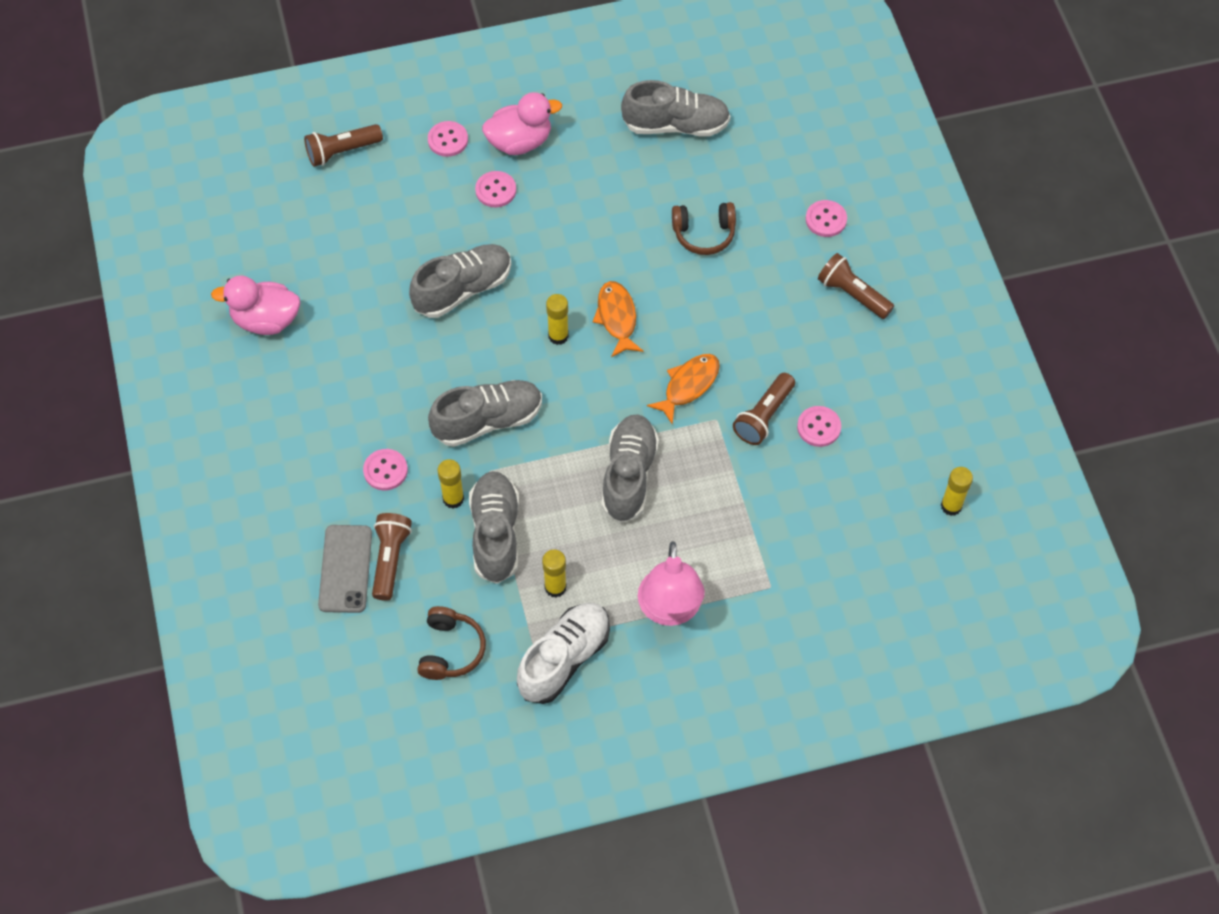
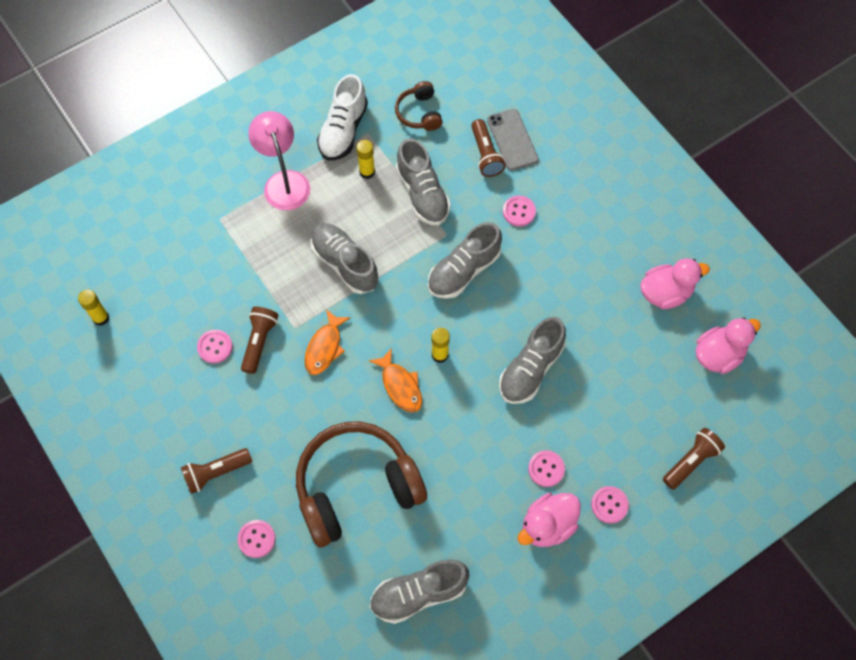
camera: 160 degrees right, 5 degrees up
yellow glue stick [438,459,464,509] -> none
grey shoe [601,414,659,523] -> grey shoe turned 150 degrees clockwise [311,223,379,294]
brown headphones [672,202,736,255] -> brown headphones [296,422,427,547], size x2.15
brown flashlight [818,253,894,319] -> brown flashlight turned 135 degrees clockwise [181,448,252,494]
none -> pink duck [696,317,761,374]

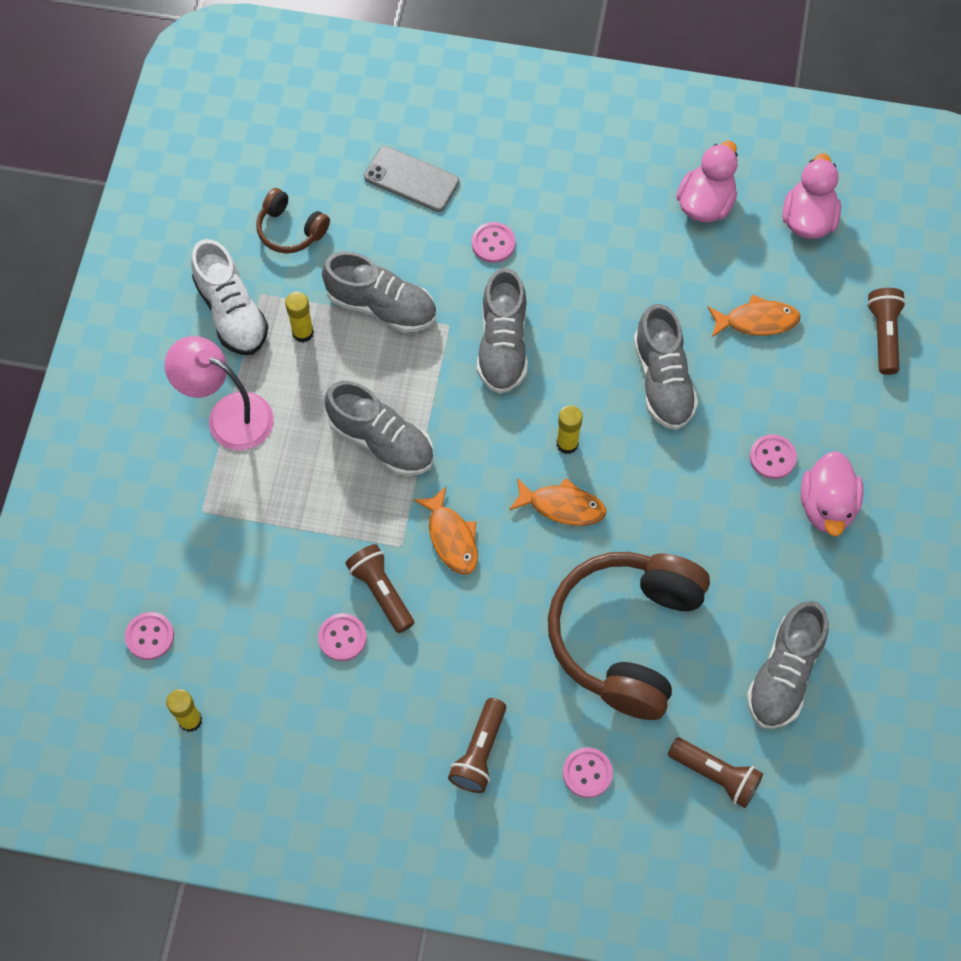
camera: 45 degrees left, 0 degrees up
grey shoe [311,223,379,294] -> grey shoe turned 150 degrees counterclockwise [325,381,434,476]
brown flashlight [471,119,506,177] -> brown flashlight moved to [668,738,763,808]
pink button [591,486,629,523] -> pink button moved to [125,612,174,660]
none -> orange fish [708,295,801,337]

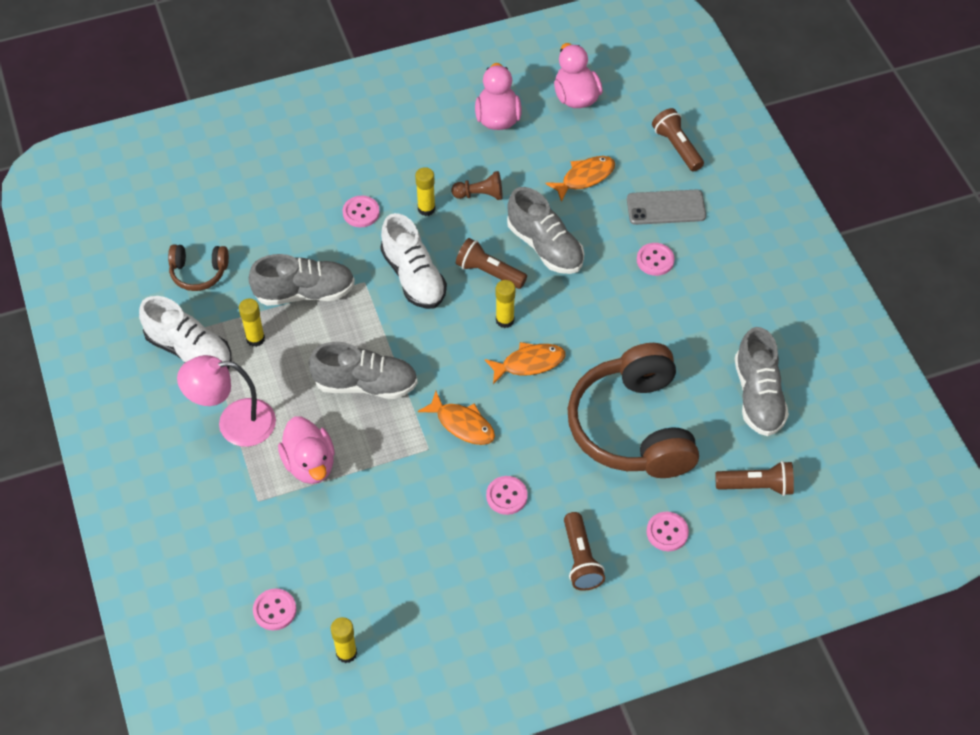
camera: 30 degrees left, 10 degrees down
pink button [318,613,367,661] -> pink button moved to [486,476,528,515]
brown flashlight [345,544,414,633] -> brown flashlight moved to [456,238,527,289]
grey phone [364,146,459,212] -> grey phone moved to [627,190,706,225]
grey shoe [477,268,528,394] -> white shoe [380,213,447,309]
pink duck [801,451,863,536] -> pink duck moved to [278,416,335,484]
none -> yellow glue stick [415,167,435,216]
none -> brown pawn [451,171,502,200]

